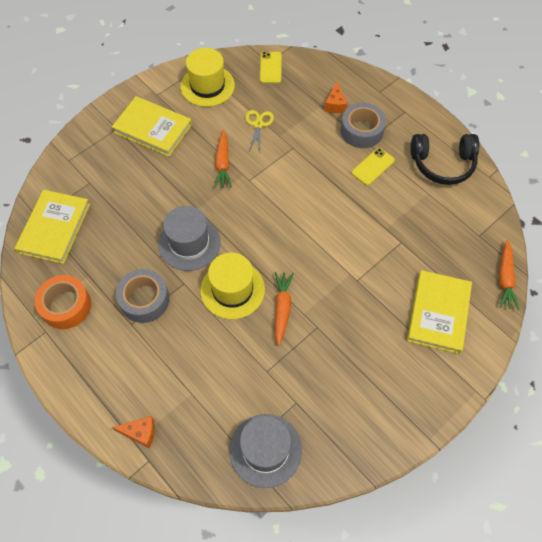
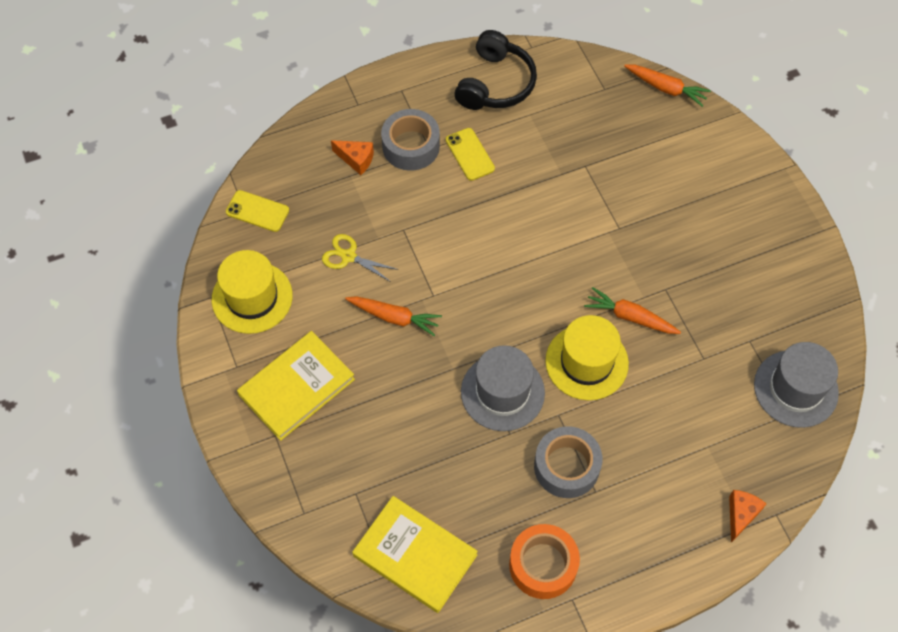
camera: 70 degrees left, 0 degrees up
yellow book [407,270,472,354] -> none

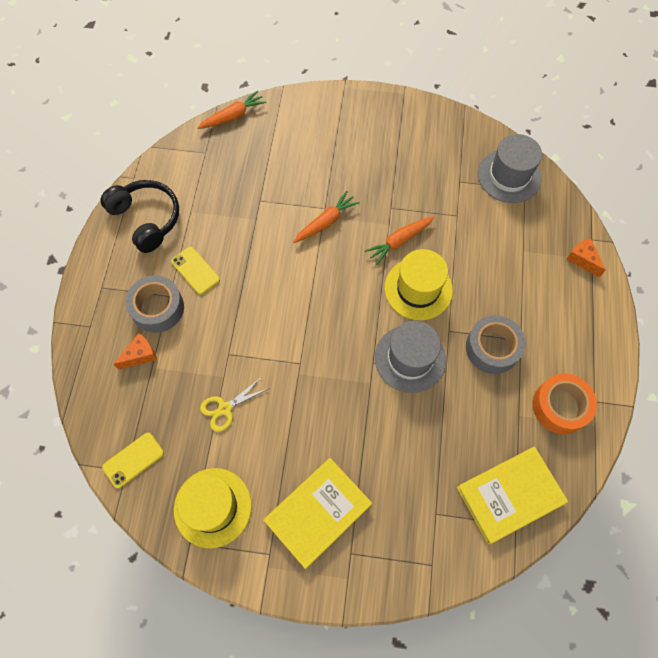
camera: 60 degrees left, 5 degrees up
yellow book [237,331,355,441] -> yellow book turned 60 degrees clockwise [264,458,372,569]
orange carrot [345,296,442,336] -> orange carrot moved to [293,191,360,243]
yellow phone [446,128,495,181] -> yellow phone turned 45 degrees clockwise [171,247,220,295]

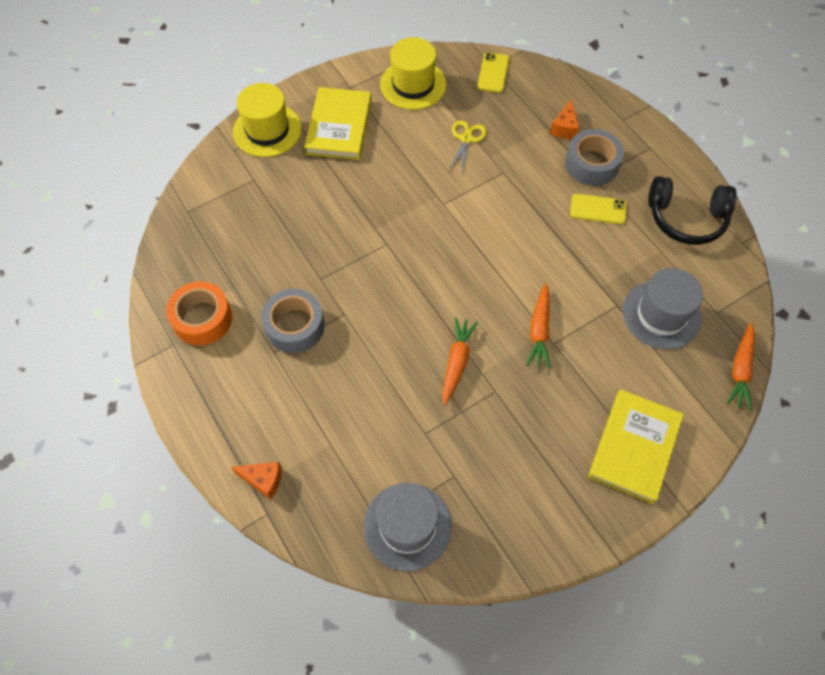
camera: 140 degrees right, 5 degrees down
grey hat [375,321,446,393] -> grey hat moved to [623,268,703,349]
yellow hat [385,249,453,320] -> yellow hat moved to [233,83,302,157]
yellow book [457,446,568,544] -> yellow book moved to [588,389,684,504]

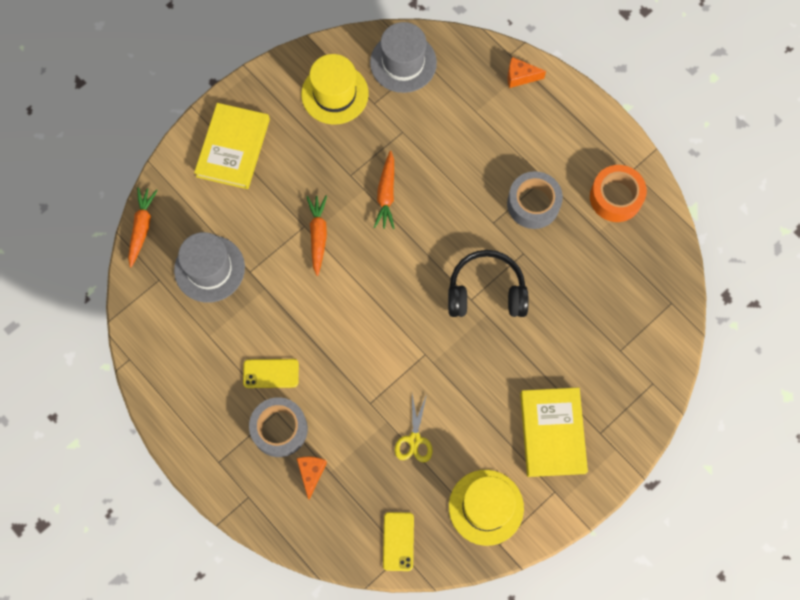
camera: 170 degrees right, 10 degrees up
yellow hat [233,83,302,157] -> yellow hat moved to [301,54,369,125]
black headphones [648,176,737,245] -> black headphones moved to [448,250,529,317]

